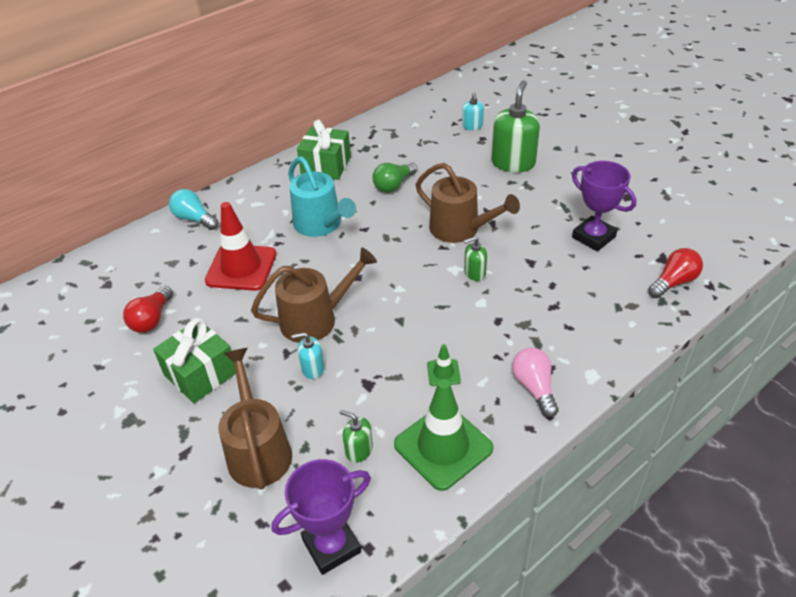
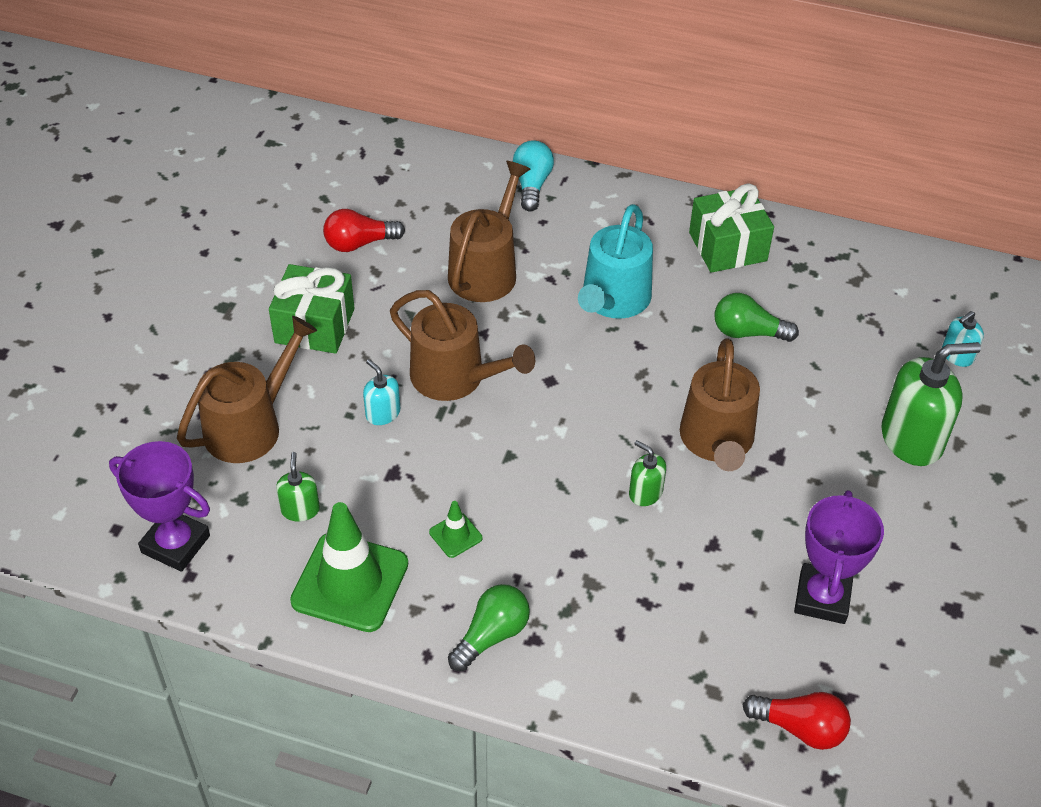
camera: 55 degrees right, 5 degrees up
red traffic cone [205,202,277,291] -> brown watering can [448,161,530,302]
pink light bulb [512,347,559,418] -> green light bulb [448,584,530,671]

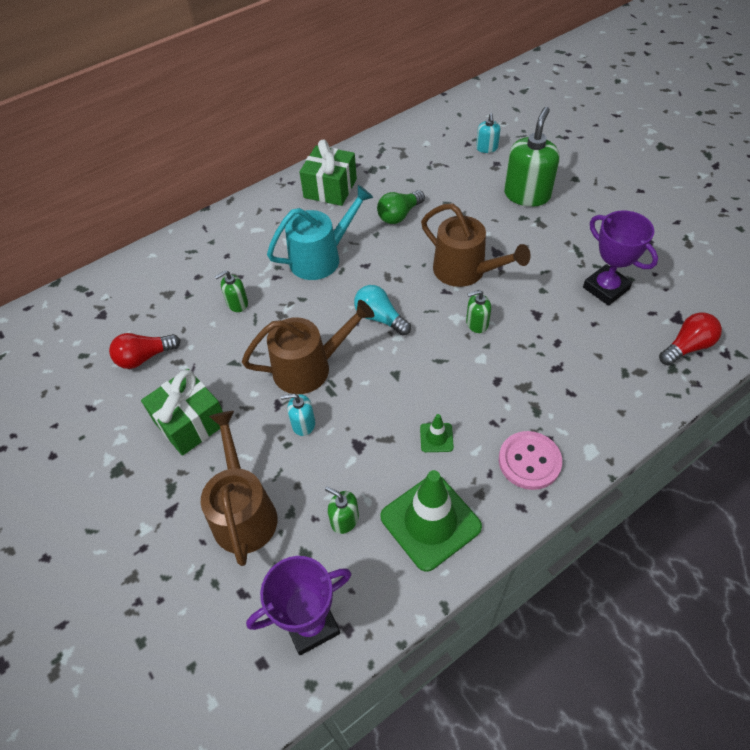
camera: 50 degrees left, 5 degrees up
red light bulb [323,209,405,252] -> red light bulb turned 45 degrees clockwise [109,333,181,369]
brown watering can [448,161,530,302] -> green soap dispenser [214,271,248,312]
green light bulb [448,584,530,671] -> pink button [499,431,562,490]
turquoise light bulb [513,140,554,212] -> turquoise light bulb moved to [354,285,411,336]
turquoise watering can [578,204,653,319] -> turquoise watering can turned 90 degrees counterclockwise [267,185,373,280]

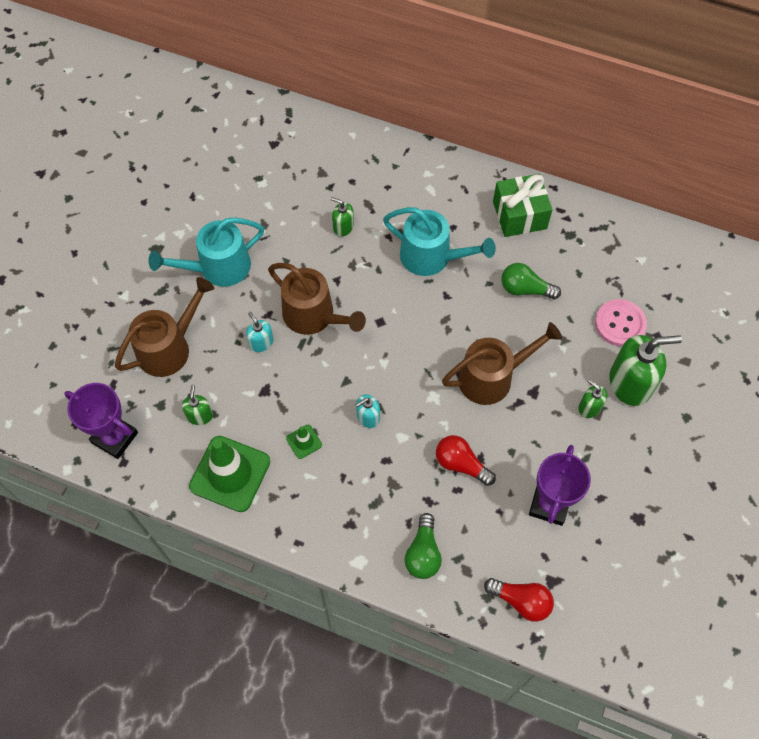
camera: 55 degrees right, 10 degrees up
red light bulb [109,333,181,369] -> red light bulb moved to [436,435,496,486]
green gift [141,369,223,456] -> turquoise watering can [149,218,264,287]
turquoise light bulb [354,285,411,336] -> none
brown watering can [421,203,530,287] -> brown watering can turned 120 degrees counterclockwise [442,322,562,405]
green soap dispenser [466,290,491,333] -> green soap dispenser moved to [578,379,607,418]
turquoise soap dispenser [476,113,500,153] -> turquoise soap dispenser moved to [355,394,380,428]
pink button [499,431,562,490] -> pink button moved to [595,299,647,347]
none -> green light bulb [405,513,442,579]

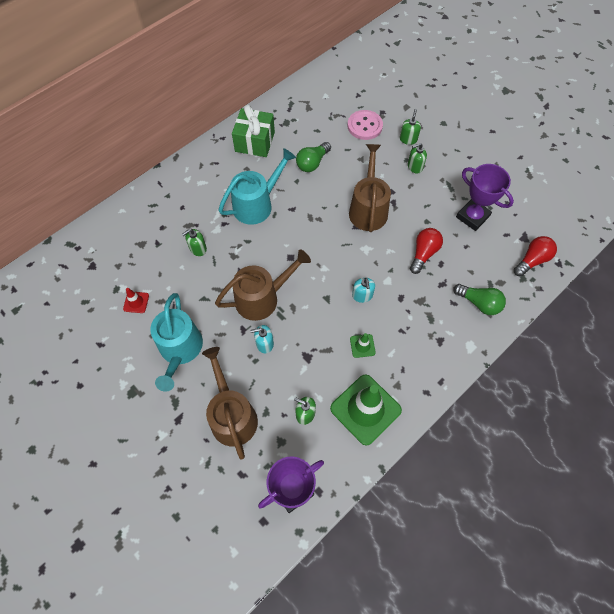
camera: 65 degrees left, 0 degrees up
red light bulb [436,435,496,486] -> red light bulb turned 150 degrees clockwise [410,228,443,274]
green soap dispenser [610,335,682,406] -> green soap dispenser [400,109,421,145], size x0.50
none -> red traffic cone [123,288,149,313]

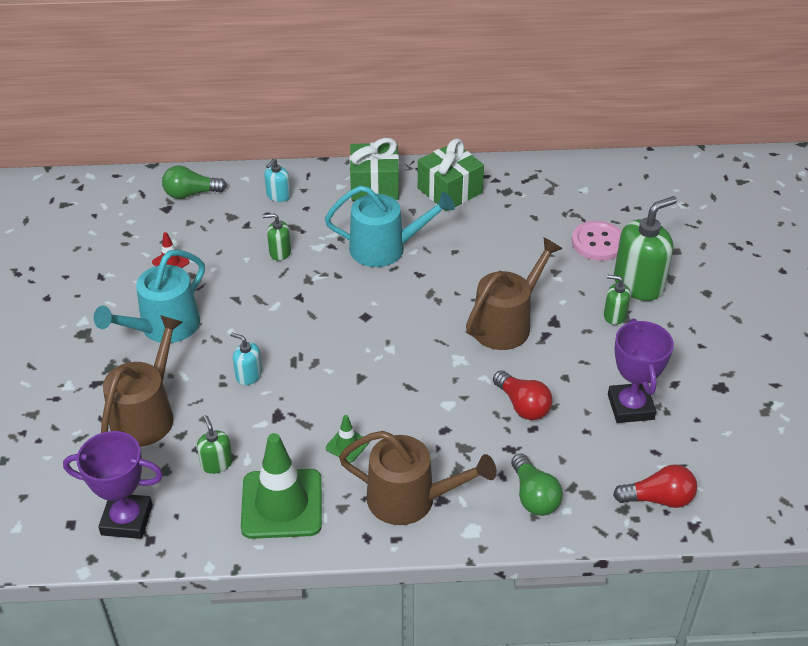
camera: 40 degrees right, 20 degrees down
brown watering can [215,249,311,321] -> brown watering can moved to [339,431,497,525]
green light bulb [296,142,331,172] -> green light bulb moved to [162,166,227,199]
turquoise soap dispenser [352,278,375,303] -> turquoise soap dispenser moved to [264,158,291,202]
green soap dispenser [400,109,421,145] -> green soap dispenser [614,196,677,301], size x2.00
red light bulb [410,228,443,274] -> red light bulb turned 75 degrees clockwise [493,370,553,420]
none -> green gift [349,138,399,201]

